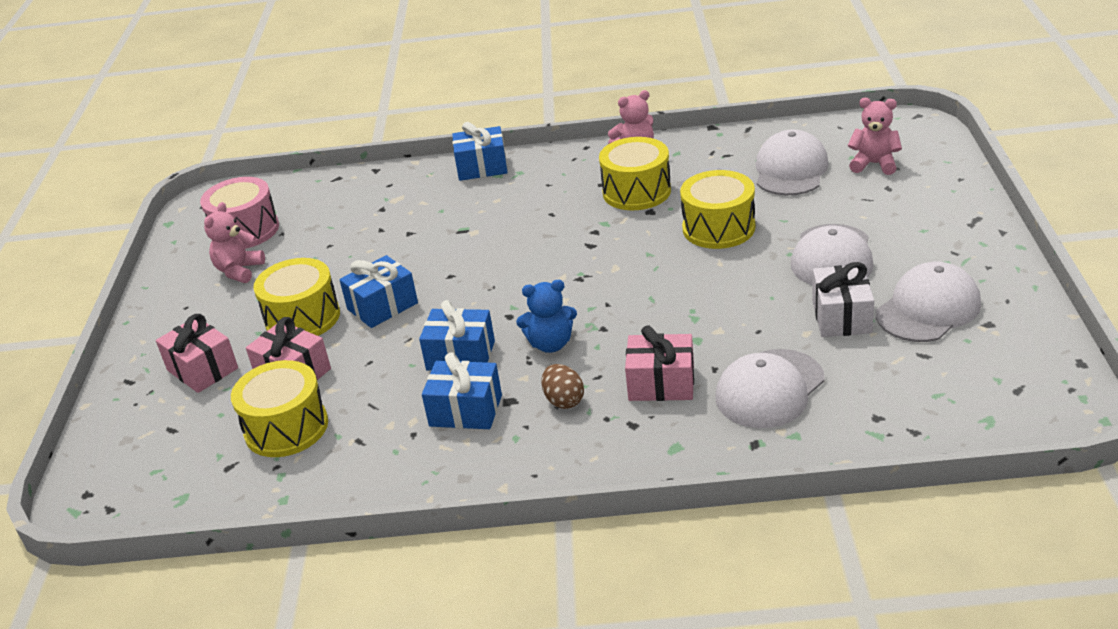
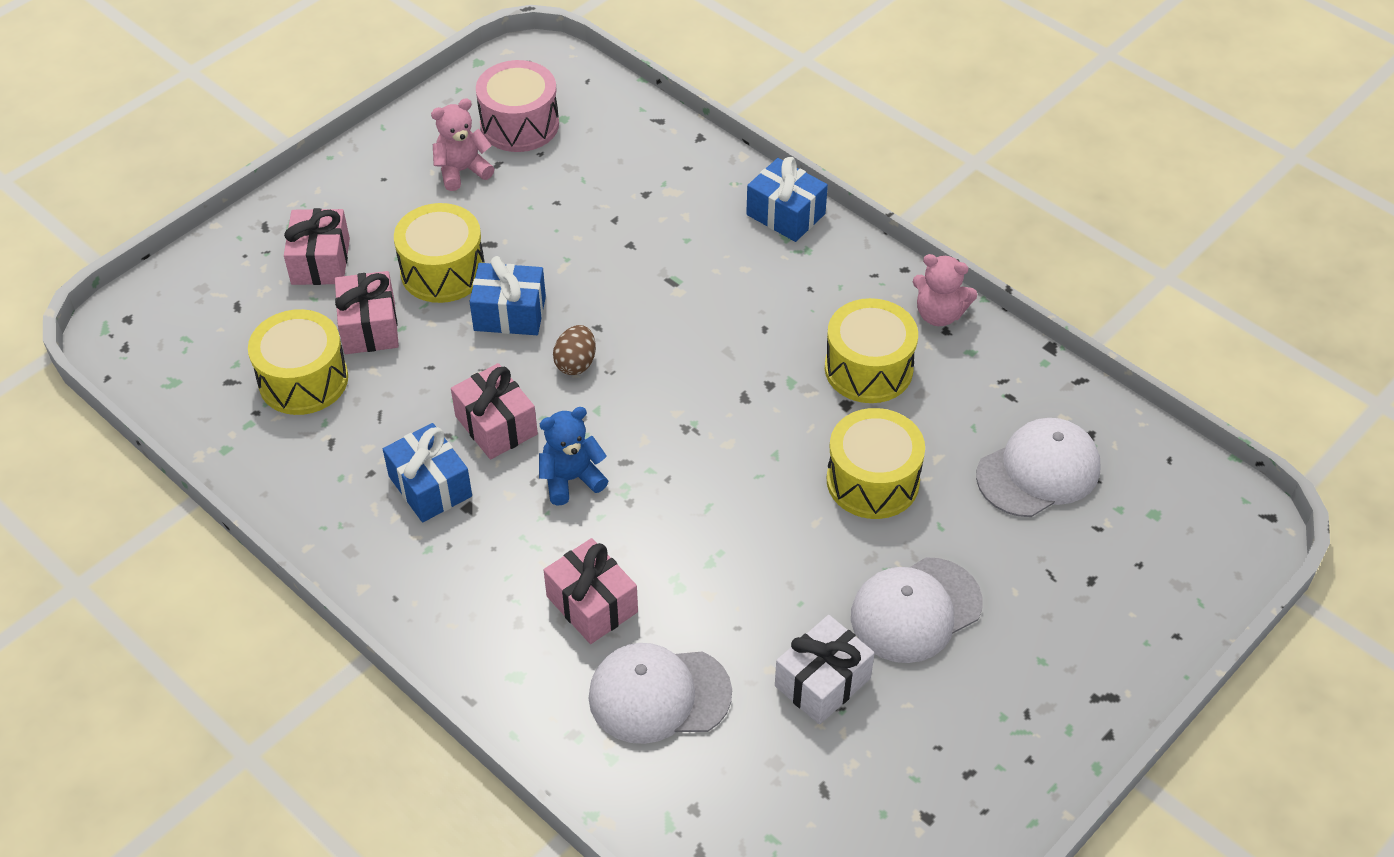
camera: 40 degrees right, 15 degrees up
blue gift [419,300,495,371] -> pink gift [451,363,538,459]
blue teddy bear [516,280,577,353] -> blue teddy bear turned 120 degrees clockwise [539,407,608,506]
brown egg [541,364,584,409] -> brown egg moved to [553,325,596,375]
pink teddy bear [848,98,902,175] -> none
white cap [876,262,981,342] -> none

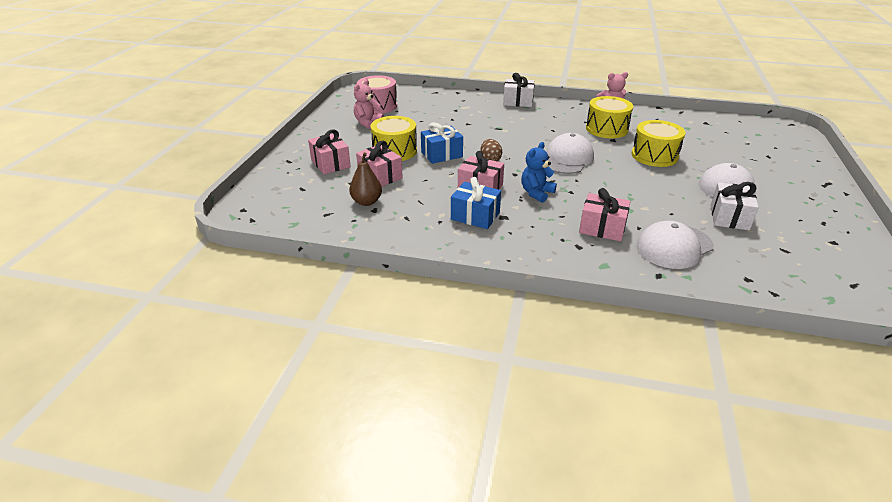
camera: 30 degrees left, 15 degrees down
yellow drum [248,309,348,415] -> brown pear [349,153,382,206]
blue gift [746,157,828,242] -> white gift [503,73,534,107]
white cap [976,418,1101,517] -> white cap moved to [546,133,594,174]

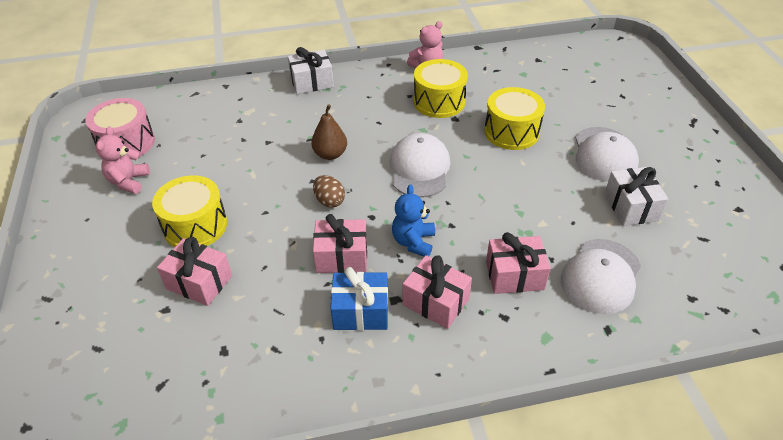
camera: 25 degrees left, 10 degrees up
pink gift [308,129,351,174] -> pink gift moved to [403,255,472,329]
brown pear [349,153,382,206] -> brown pear moved to [311,104,347,160]
blue gift [421,122,463,164] -> none

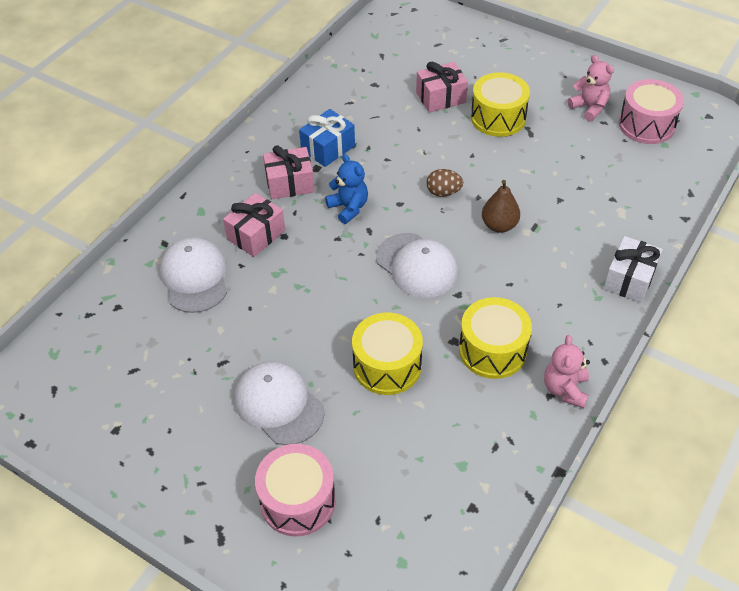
camera: 135 degrees right, 5 degrees up
pink gift [313,214,367,273] -> none
white gift [604,167,668,226] -> none
none -> pink drum [255,444,336,537]

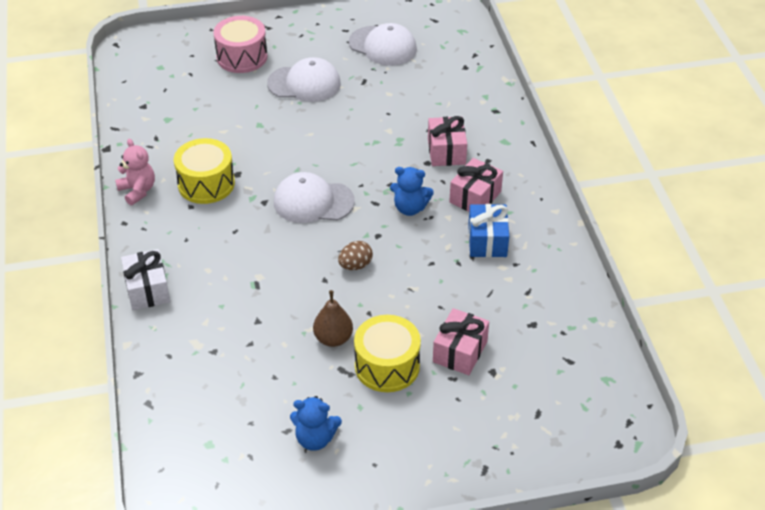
camera: 135 degrees right, 5 degrees down
white cap [160,237,227,313] -> white cap moved to [349,23,417,66]
yellow drum [352,313,423,395] -> none
brown pear [482,180,520,233] -> brown pear moved to [313,290,353,347]
pink teddy bear [567,55,614,121] -> blue teddy bear [290,396,342,451]
pink drum [619,79,684,144] -> none

